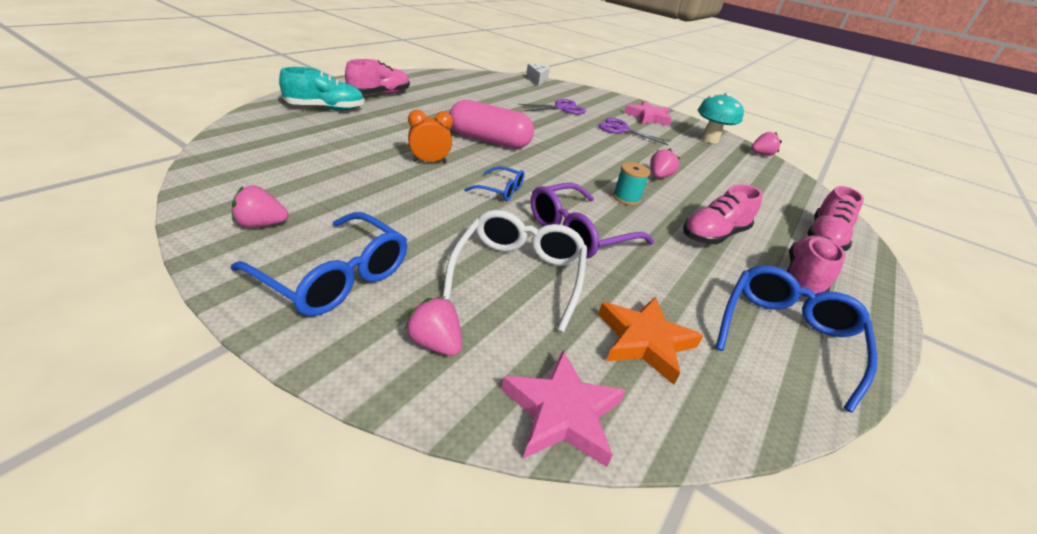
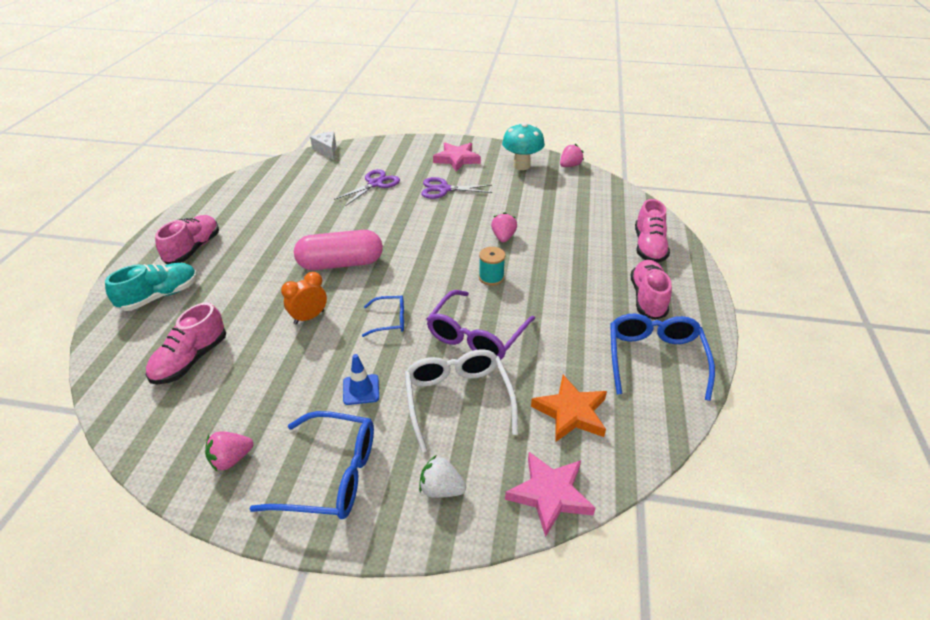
camera: 20 degrees left, 5 degrees up
pink strawberry [405,296,462,356] -> white strawberry [419,455,466,498]
pink shoe [683,184,763,244] -> pink shoe moved to [146,302,226,384]
none -> blue traffic cone [343,354,379,405]

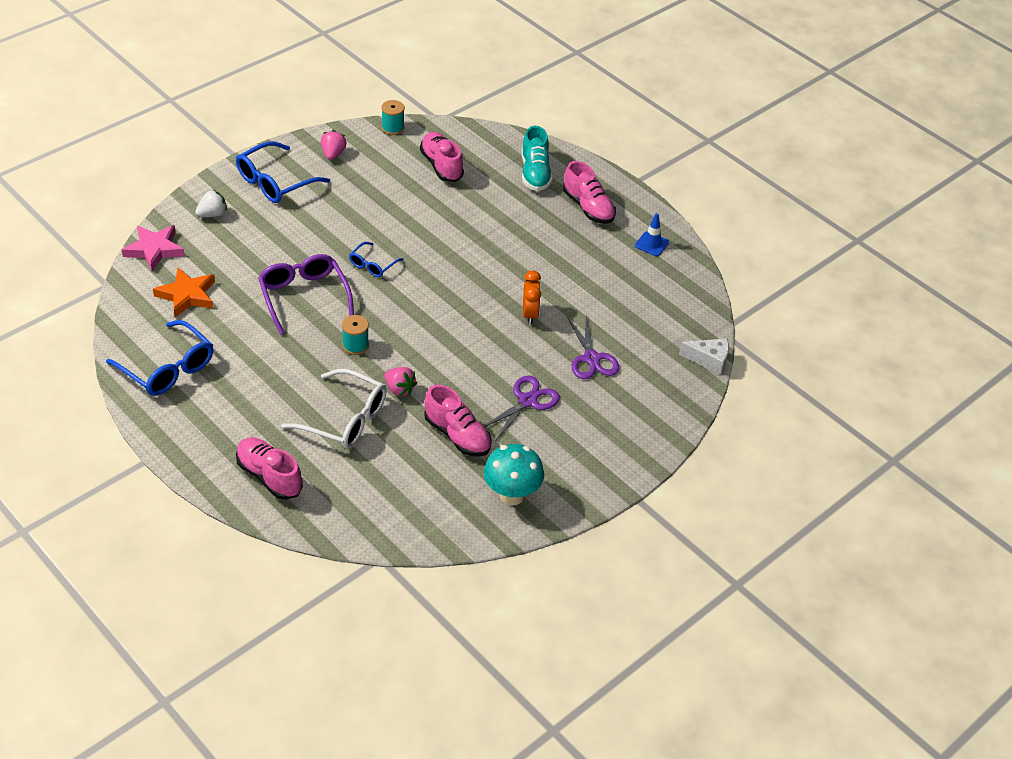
camera: 125 degrees right, 5 degrees up
orange clock [281,272,327,324] -> orange clock moved to [523,270,541,325]
pink capsule [294,230,383,270] -> none
blue traffic cone [343,354,379,405] -> blue traffic cone moved to [635,213,669,256]
white glasses [405,349,518,453] -> white glasses moved to [281,369,387,449]
pink star [433,143,481,172] -> none
pink strawberry [560,144,584,167] -> none
pink shoe [631,260,672,320] -> pink shoe moved to [424,384,492,457]
none -> turquoise spool [381,100,405,135]

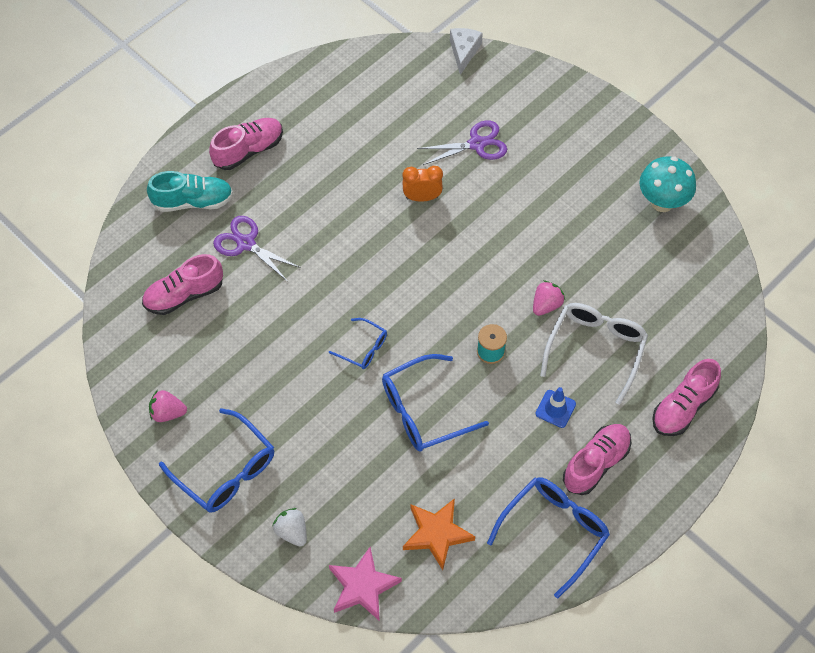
camera: 90 degrees left, 15 degrees up
purple glasses [258,254,354,335] -> blue glasses [382,354,489,452]
turquoise spool [381,100,405,135] -> none
pink shoe [424,384,492,457] -> pink shoe moved to [563,424,631,495]
purple scissors [483,375,560,440] -> purple scissors moved to [213,216,301,282]
blue traffic cone [635,213,669,256] -> blue traffic cone moved to [535,387,576,428]

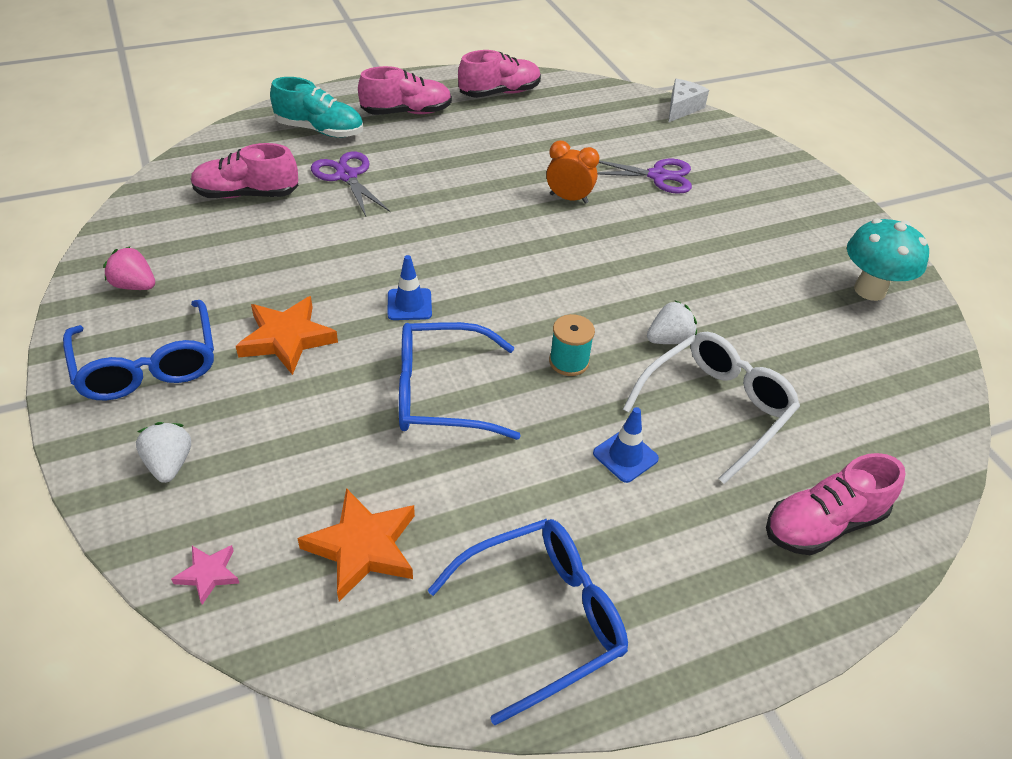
camera: 20 degrees right, 15 degrees down
blue glasses [329,318,387,369] -> blue traffic cone [388,255,432,320]
pink star [329,547,402,620] -> pink star [171,545,239,605], size x0.52
pink strawberry [533,280,565,316] -> white strawberry [647,300,697,344]
pink shoe [563,424,631,495] -> pink shoe moved to [458,50,541,98]
none -> orange star [236,296,338,375]

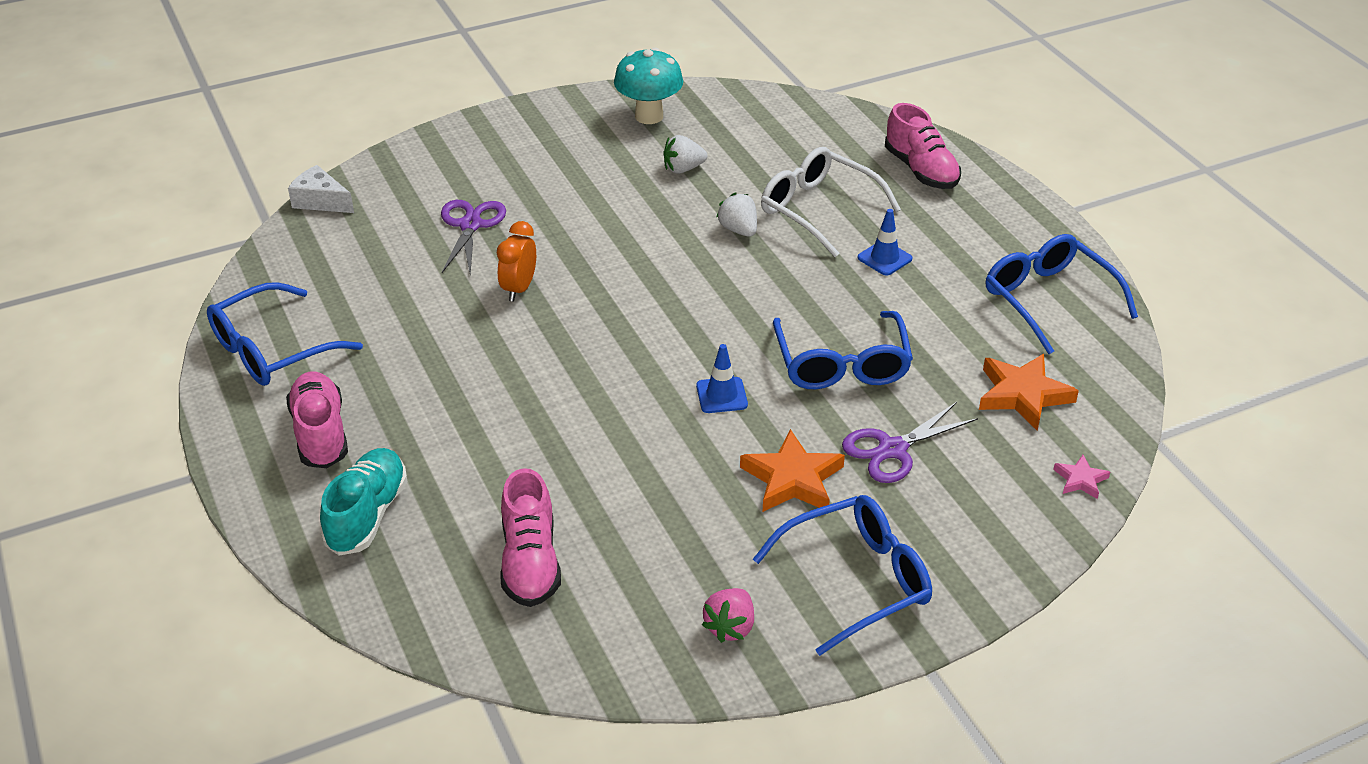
camera: 90 degrees left, 5 degrees down
white strawberry [136,422,191,483] -> white strawberry moved to [663,135,707,174]
purple scissors [311,152,390,216] -> purple scissors moved to [842,402,978,483]
pink shoe [458,50,541,98] -> blue glasses [207,282,363,386]
turquoise spool [549,314,595,376] -> none

